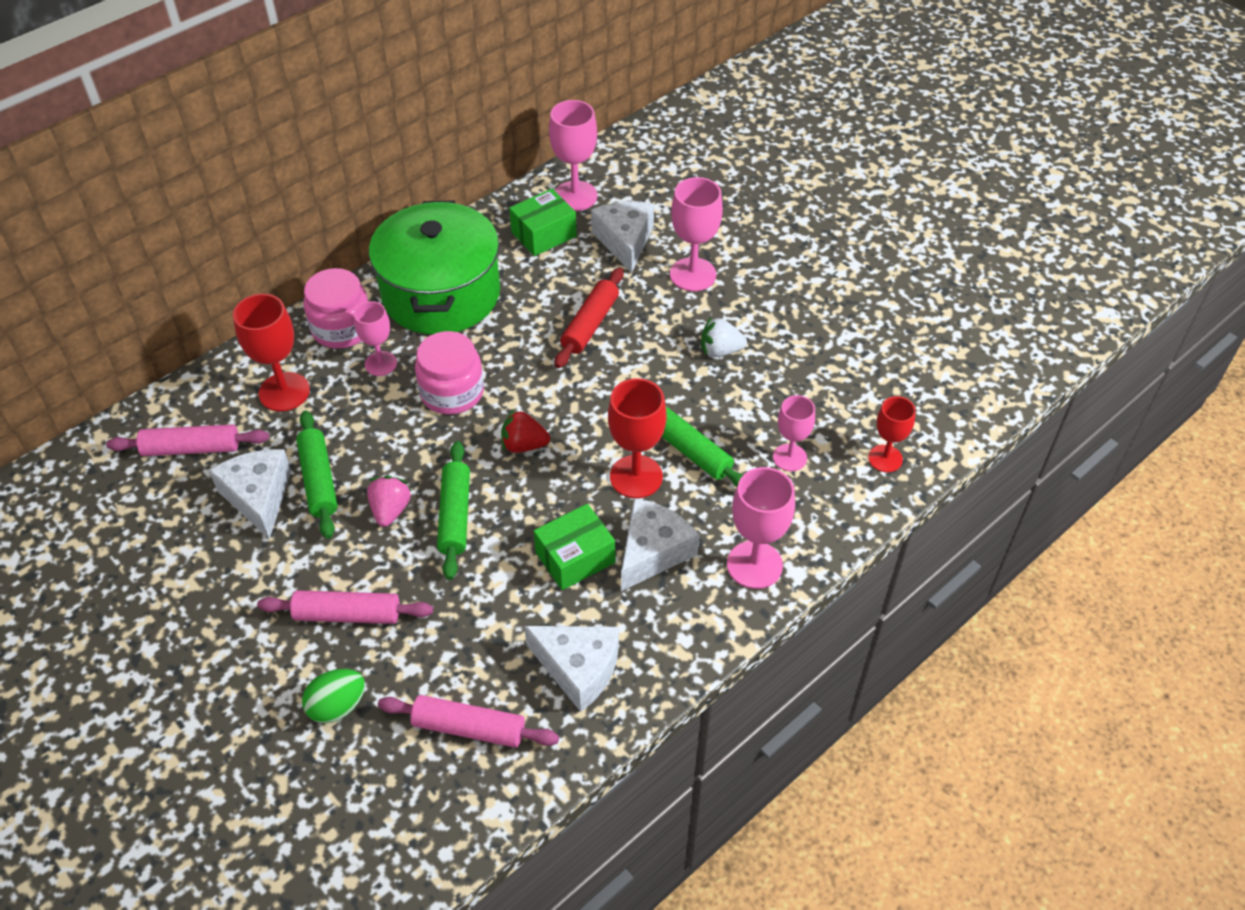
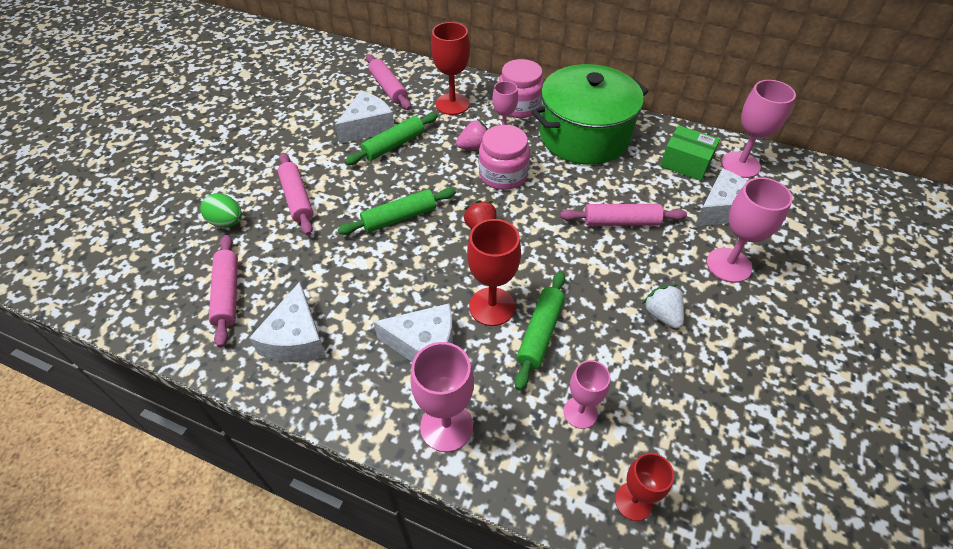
camera: 65 degrees right, 0 degrees up
pink strawberry [367,476,411,527] -> pink strawberry moved to [456,119,488,150]
green box [534,504,615,590] -> none
red rolling pin [555,267,624,368] -> pink rolling pin [560,204,687,226]

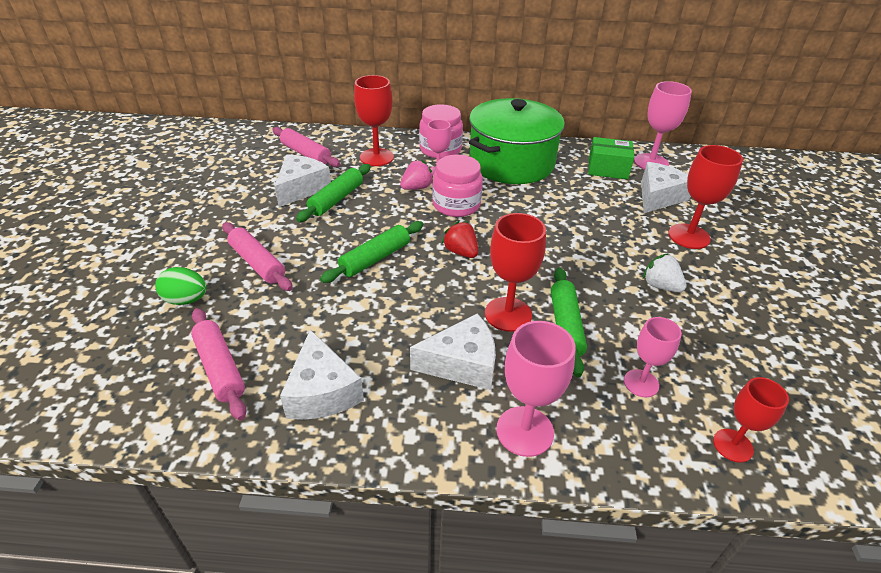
camera: 20 degrees left, 10 degrees down
pink rolling pin [560,204,687,226] -> none
pink goblet [707,177,793,283] -> red goblet [669,145,743,249]

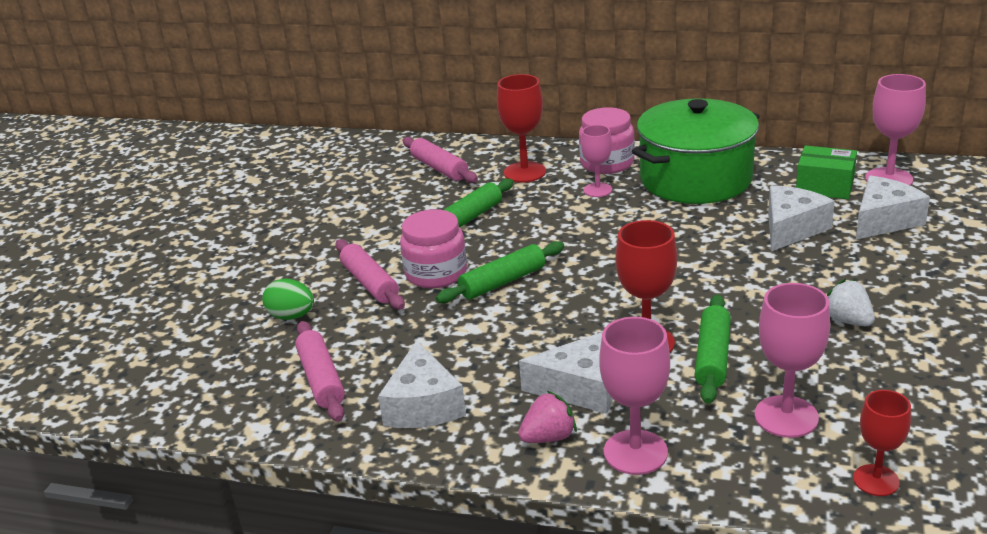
camera: 15 degrees right, 10 degrees down
white cheese [275,155,331,207] -> white cheese moved to [768,185,835,252]
pink strawberry [400,159,433,190] -> pink strawberry moved to [518,391,577,443]
pink jar [432,155,483,217] -> pink jar moved to [400,209,467,288]
red strawberry [442,221,478,258] -> none
pink goblet [624,317,682,397] -> pink goblet [755,283,830,438], size x1.54
red goblet [669,145,743,249] -> none

